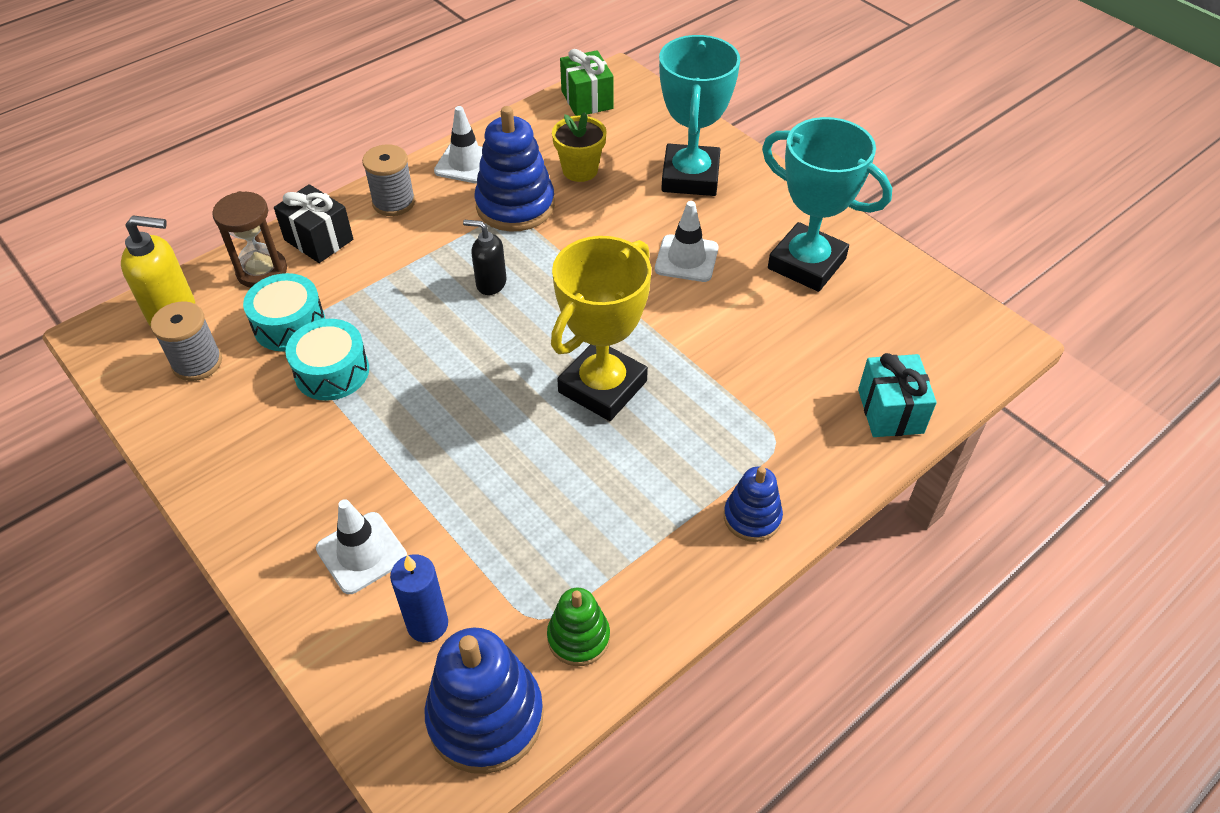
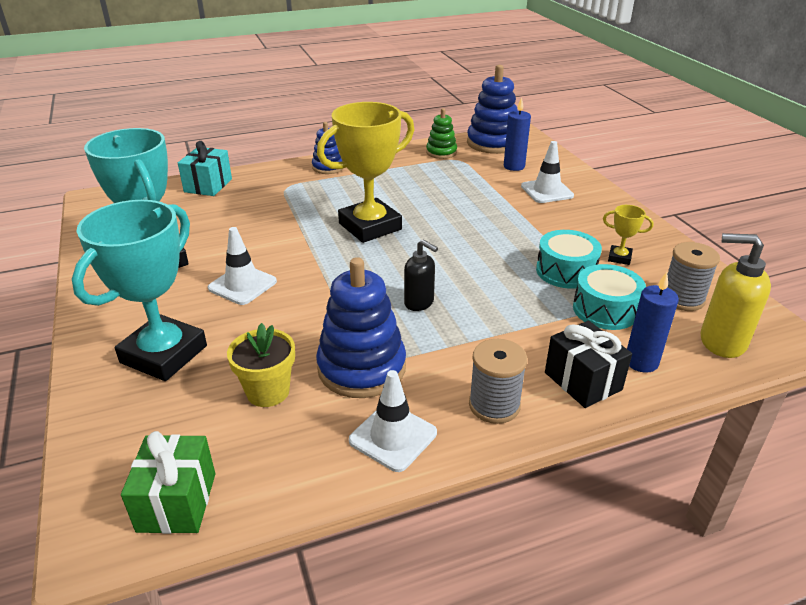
camera: 160 degrees left, 15 degrees down
brown hourglass [212,191,287,288] -> blue candle [627,272,679,373]
none -> yellow trophy [603,205,654,265]

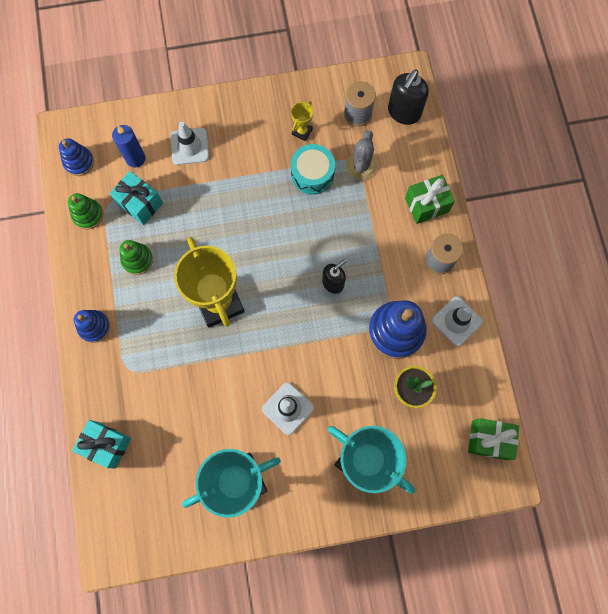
camera: 80 degrees left, 40 degrees up
blue stacking toy [467,65,518,154] -> blue stacking toy [59,138,94,176], size x0.57
black gift [545,321,632,408] -> green gift [405,175,455,224]
turquoise drum [573,264,646,330] -> grey cactus [346,130,377,180]
blue candle [627,272,679,373] -> none
yellow soap dispenser [701,233,771,358] -> black soap dispenser [388,69,429,125]
none -> turquoise gift [110,171,163,225]
none -> green stacking toy [120,240,153,275]

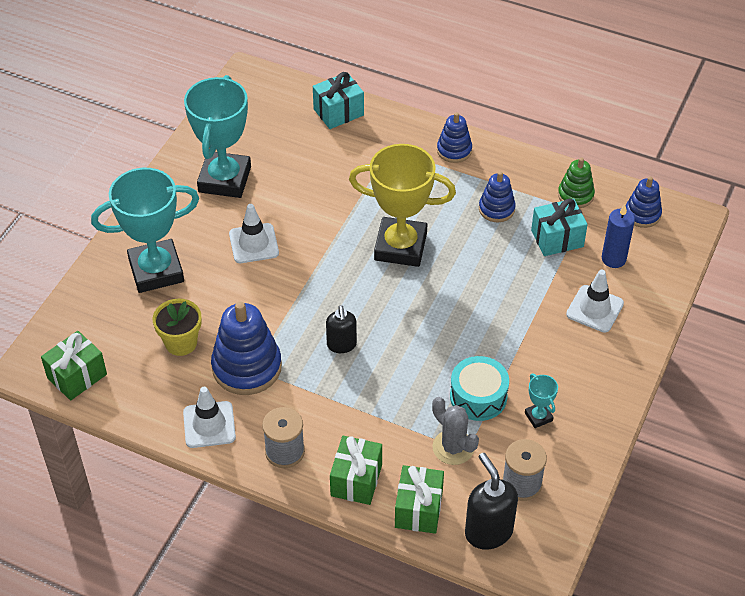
camera: 125 degrees right, 25 degrees down
green stacking toy [120,240,153,275] -> blue stacking toy [479,171,516,222]
yellow trophy [291,101,313,141] -> turquoise trophy [525,373,558,428]
none -> green gift [395,465,444,534]

